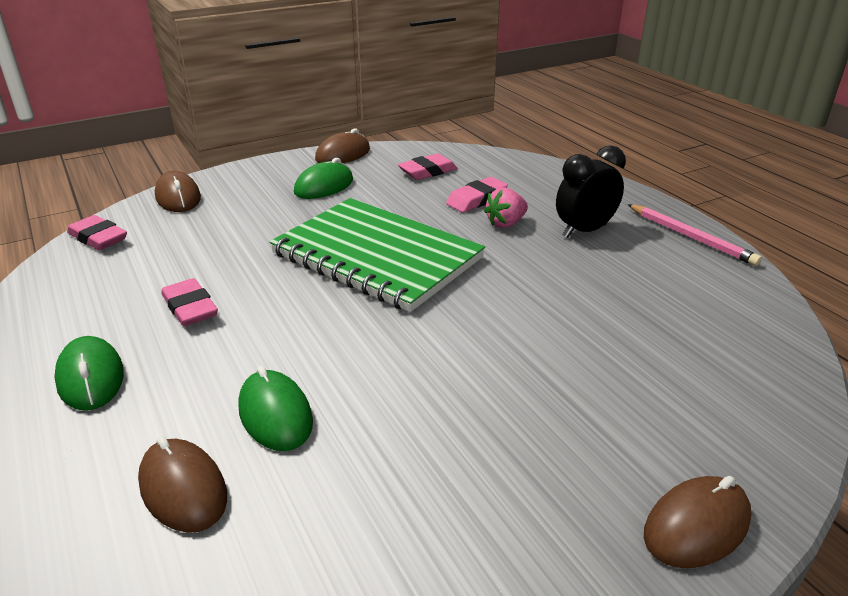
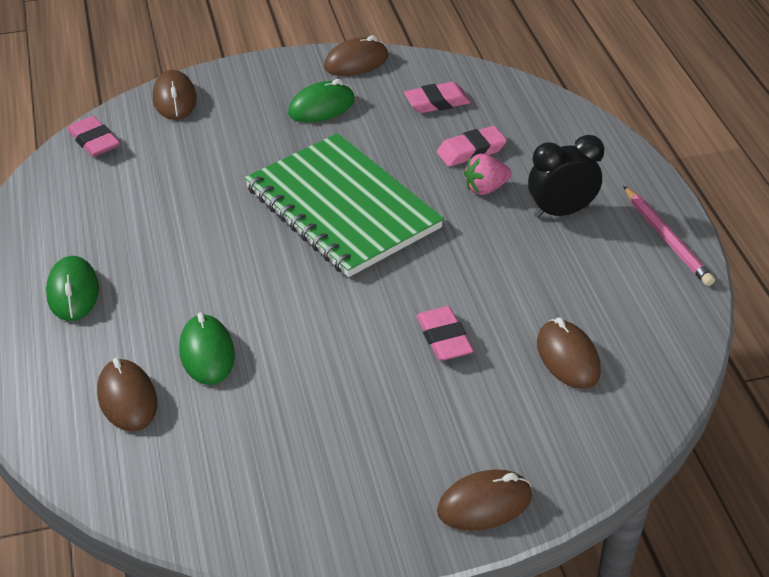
camera: 15 degrees right, 10 degrees up
pink eraser [161,278,218,326] -> pink eraser moved to [416,306,473,361]
none -> brown mouse [537,318,601,389]

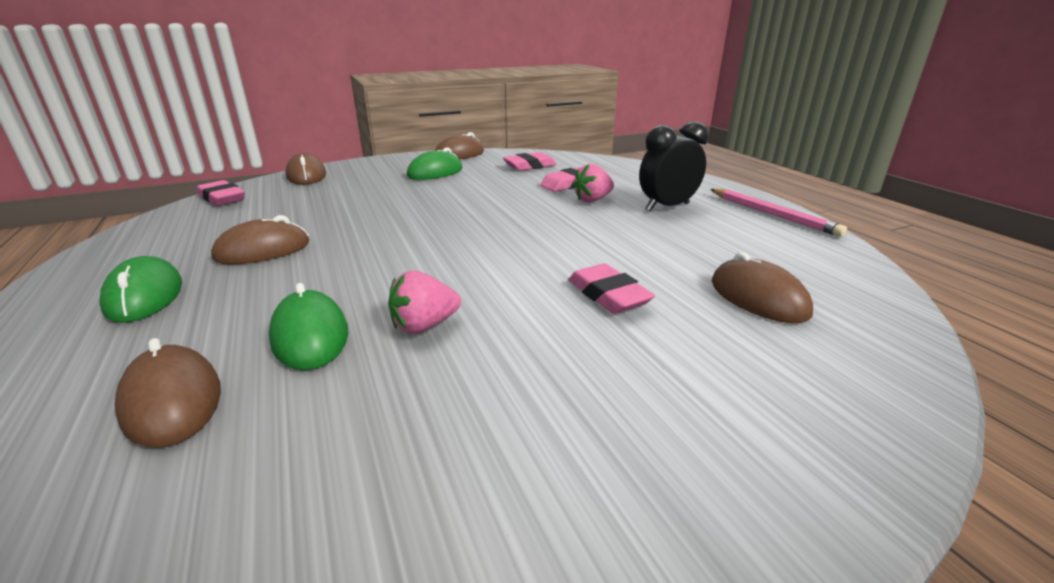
camera: 10 degrees left, 15 degrees down
green notebook [245,133,444,277] -> none
brown mouse [437,469,532,531] -> brown mouse moved to [211,215,309,264]
none -> pink strawberry [388,271,461,334]

